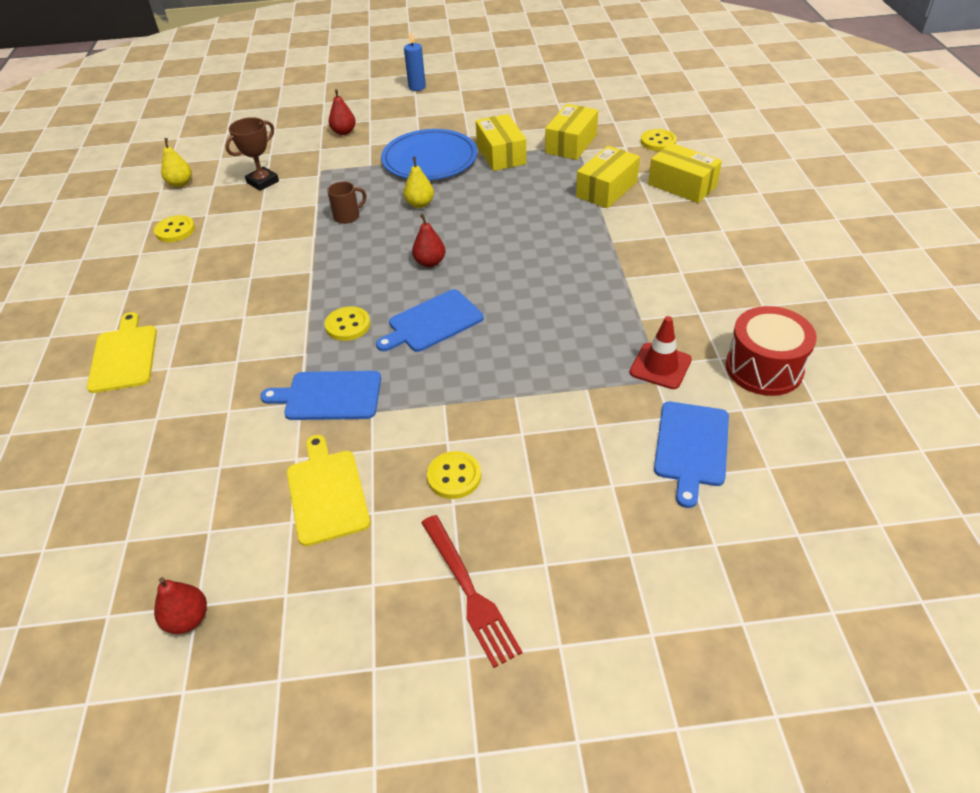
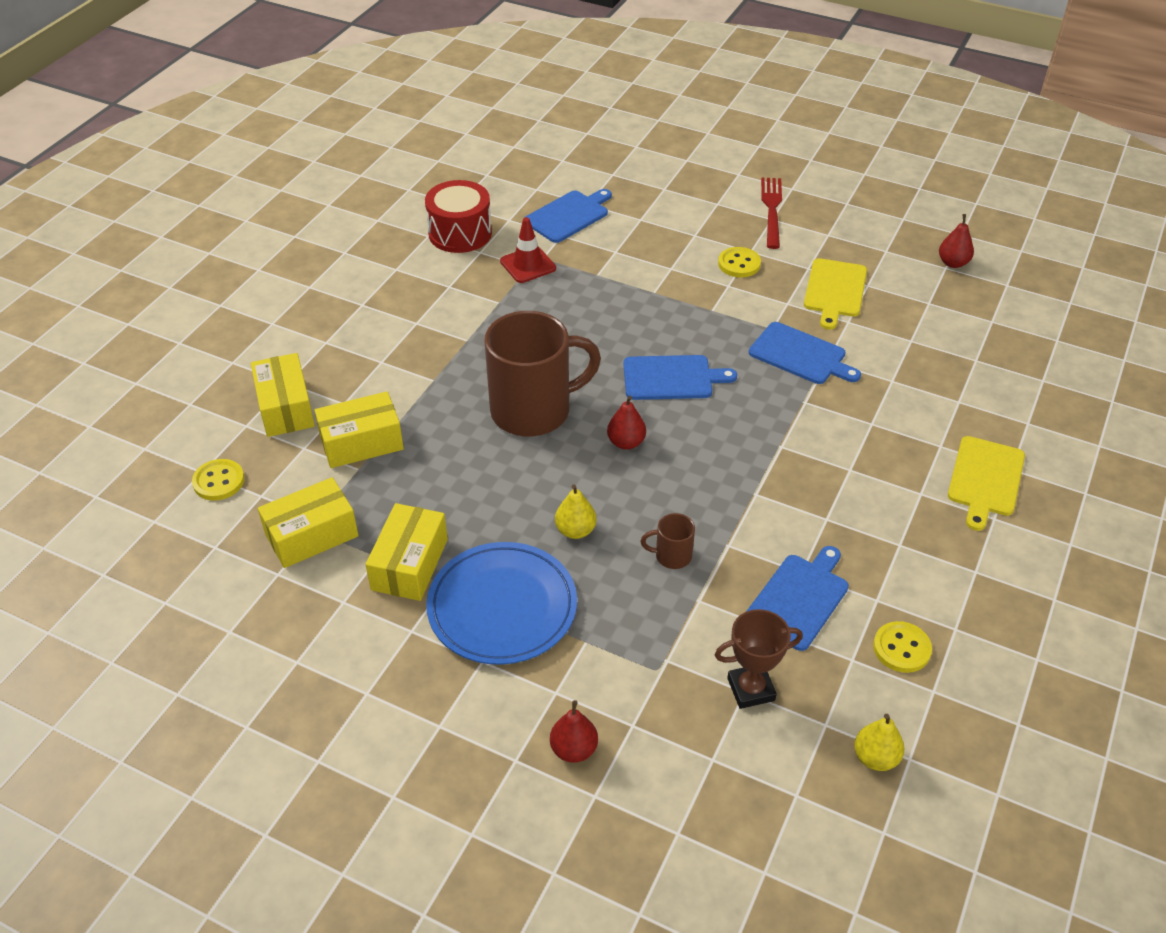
camera: 150 degrees left, 0 degrees up
yellow button [325,306,370,341] -> none
blue candle [404,32,426,91] -> none
none -> brown mug [484,311,601,436]
none -> blue cutting board [746,546,849,651]

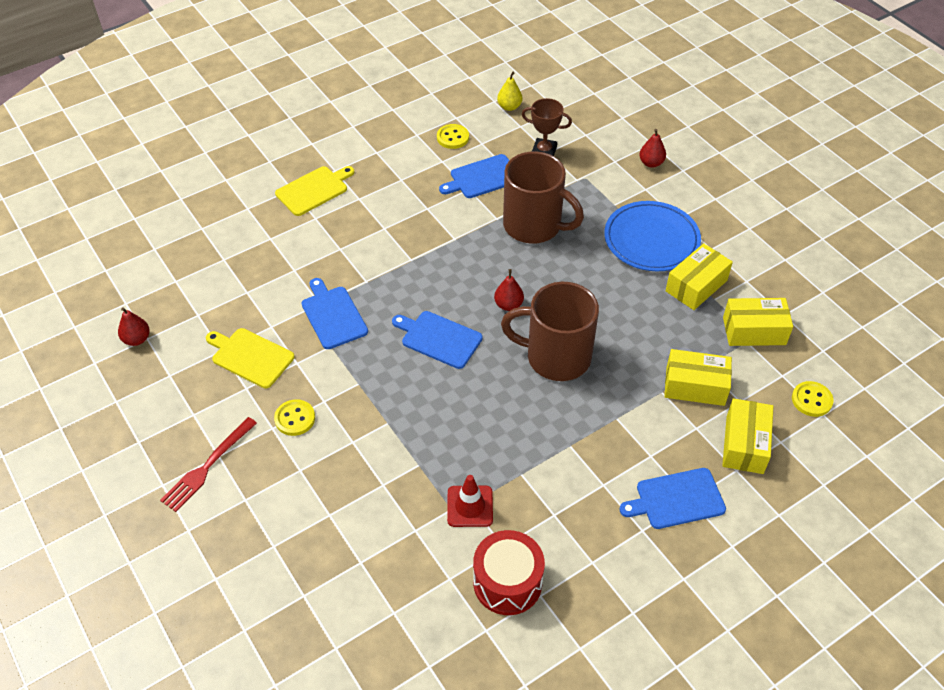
camera: 150 degrees left, 5 degrees up
blue cutting board [524,189,612,243] -> blue cutting board moved to [620,468,726,529]
yellow pear [555,484,597,539] -> none
brown mug [641,513,695,569] -> brown mug [503,151,584,244], size x2.43
yellow cutting board [804,258,867,330] -> yellow cutting board turned 105 degrees counterclockwise [206,328,295,388]

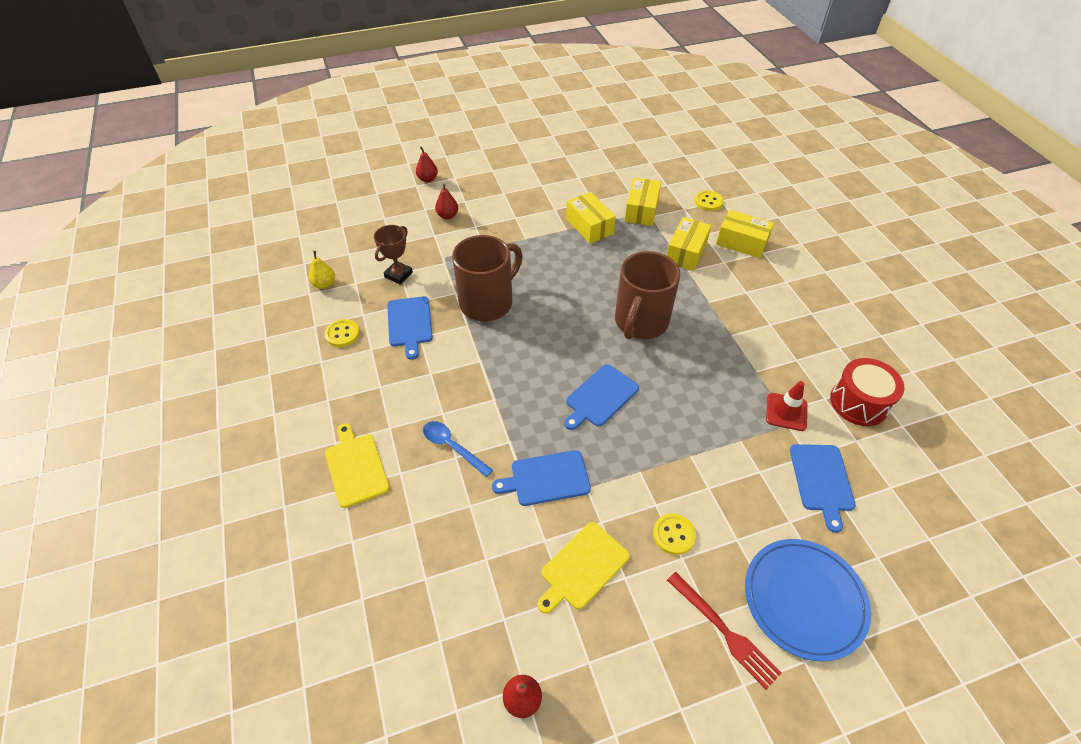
camera: 75 degrees left, 0 degrees up
red pear [494,269,524,311] -> red pear moved to [416,146,438,182]
blue plate [604,201,701,271] -> blue plate moved to [745,539,871,661]
blue cutting board [620,468,726,529] -> blue cutting board moved to [790,444,856,533]
none -> blue spoon [423,421,493,477]

